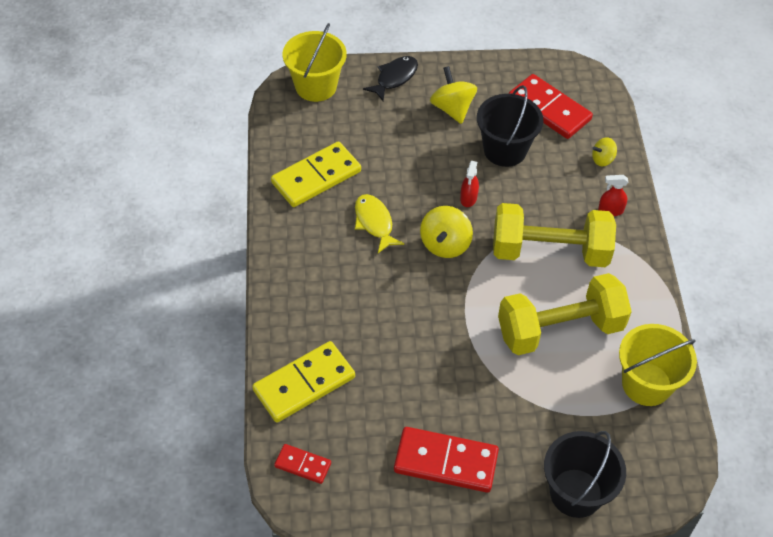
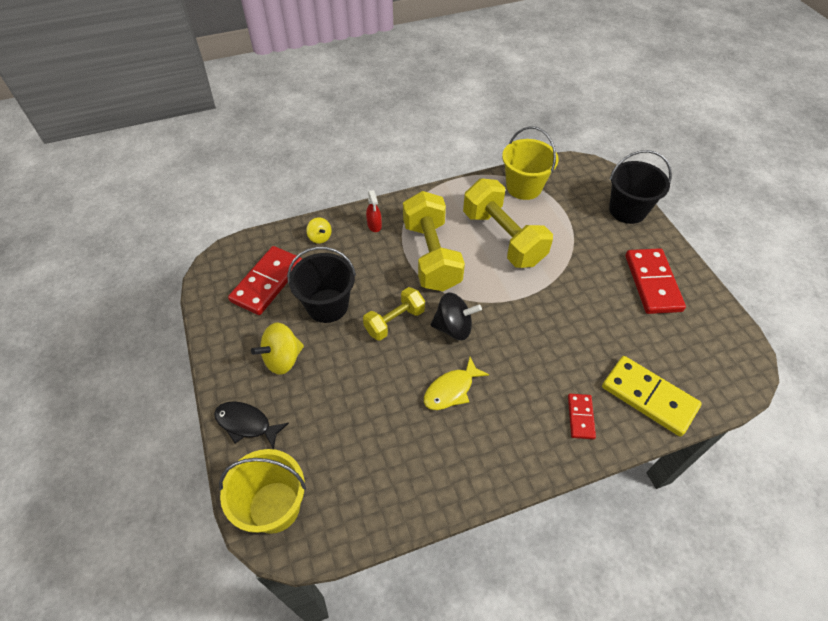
camera: 105 degrees left, 0 degrees up
yellow domino [271,141,361,207] -> none
red domino [274,444,331,484] -> red domino moved to [568,394,596,439]
yellow spinning top [420,206,473,258] -> black spinning top [431,293,482,340]
red spray bottle [460,161,479,207] -> yellow dumbbell [363,287,425,341]

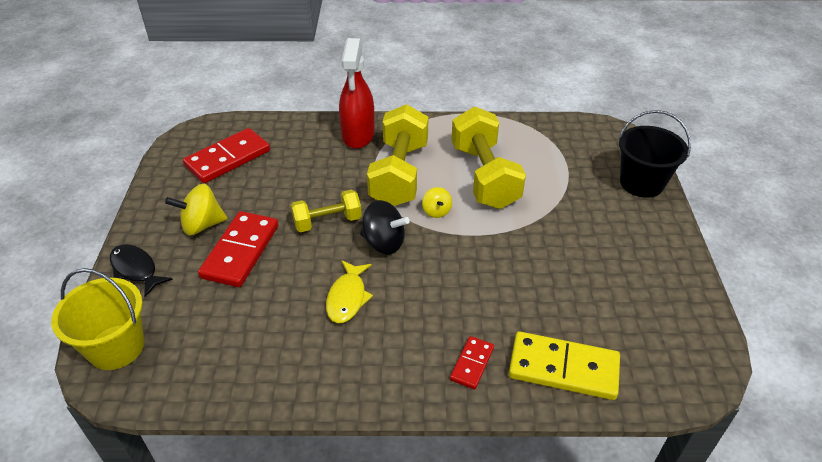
camera: 20 degrees right, 10 degrees down
black bucket [287,247,356,323] -> none
yellow spinning top [306,217,332,244] -> yellow spinning top moved to [422,187,452,218]
red spray bottle [366,190,382,232] -> red spray bottle [339,38,375,149], size x2.18
yellow fish [424,357,489,410] -> yellow fish turned 60 degrees counterclockwise [326,260,373,323]
yellow bucket [502,126,558,200] -> none
yellow domino [602,356,702,437] -> yellow domino turned 45 degrees counterclockwise [509,331,620,400]
red domino [625,248,686,314] -> red domino moved to [198,211,279,287]

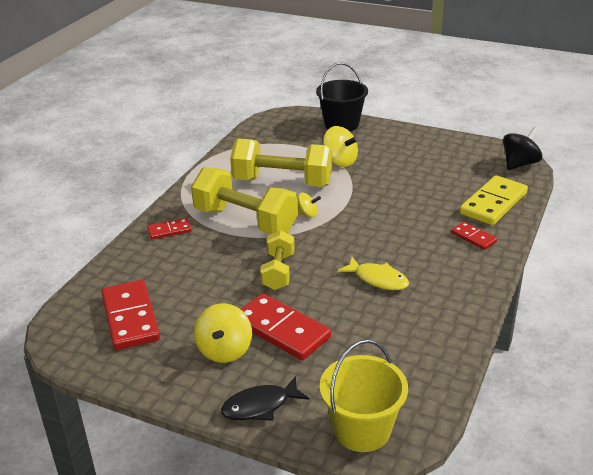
camera: 65 degrees left, 10 degrees down
red spray bottle [339,38,375,149] -> red domino [147,218,191,240]
black spinning top [360,200,410,255] -> black spinning top moved to [503,127,542,170]
none -> yellow spinning top [323,126,359,167]

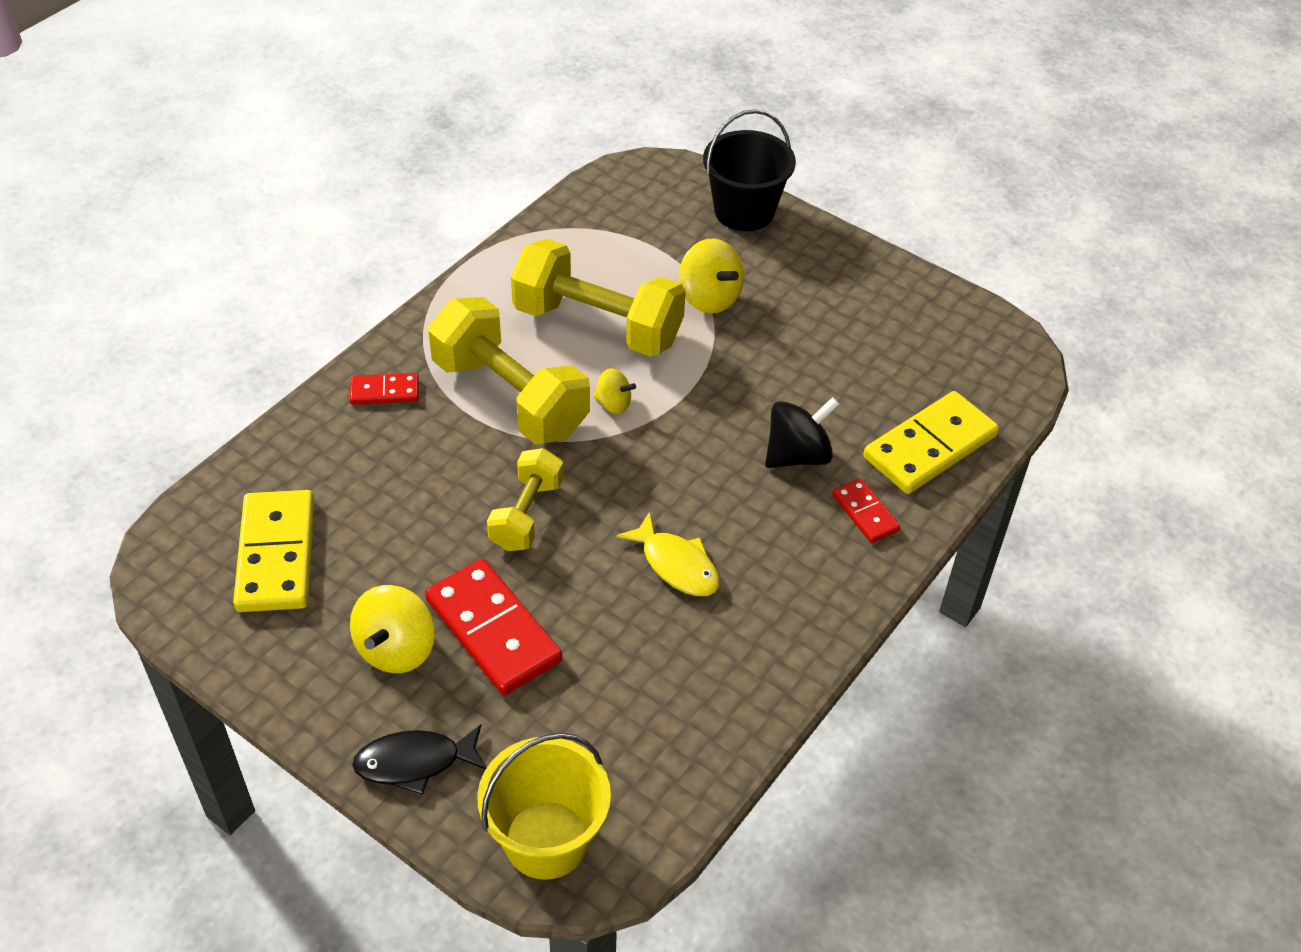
camera: 10 degrees right, 15 degrees up
red domino [101,280,160,350] -> yellow domino [233,490,314,612]
black spinning top [503,127,542,170] -> black spinning top moved to [765,397,840,468]

